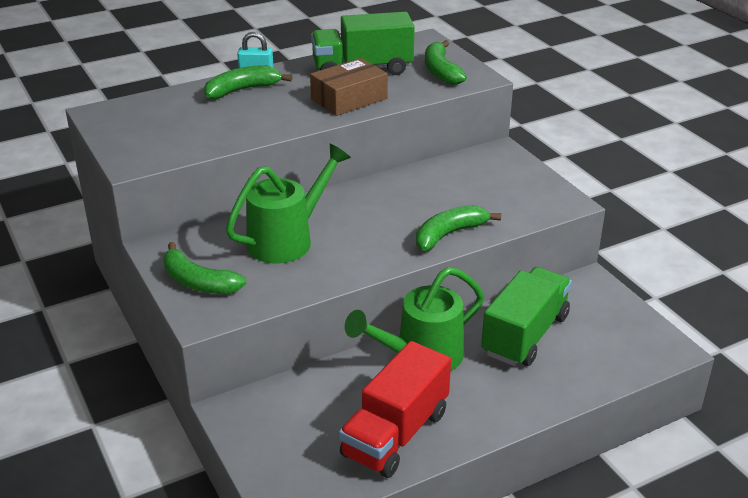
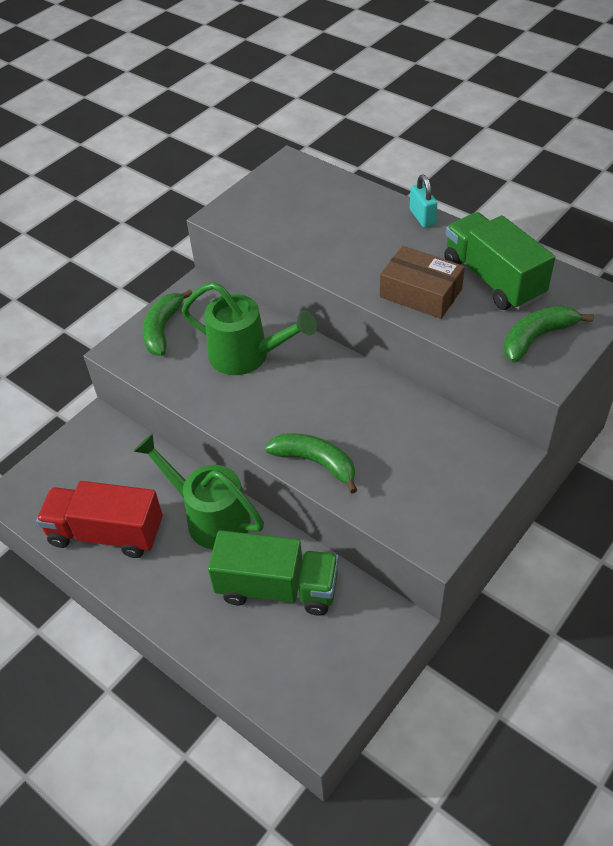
camera: 70 degrees right, 15 degrees up
green banana [204,65,292,99] -> none

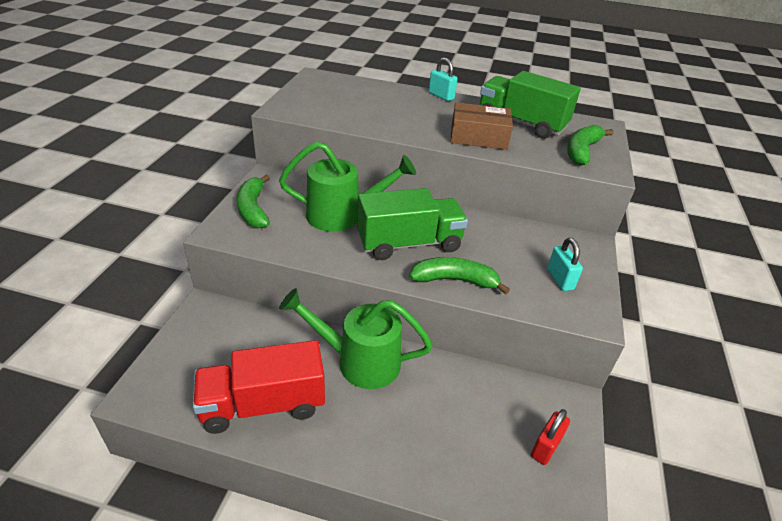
camera: 30 degrees left, 10 degrees down
green truck [208,530,339,616] -> green truck moved to [357,188,468,260]
none -> red padlock [531,409,570,465]
none -> turquoise padlock [547,238,583,291]

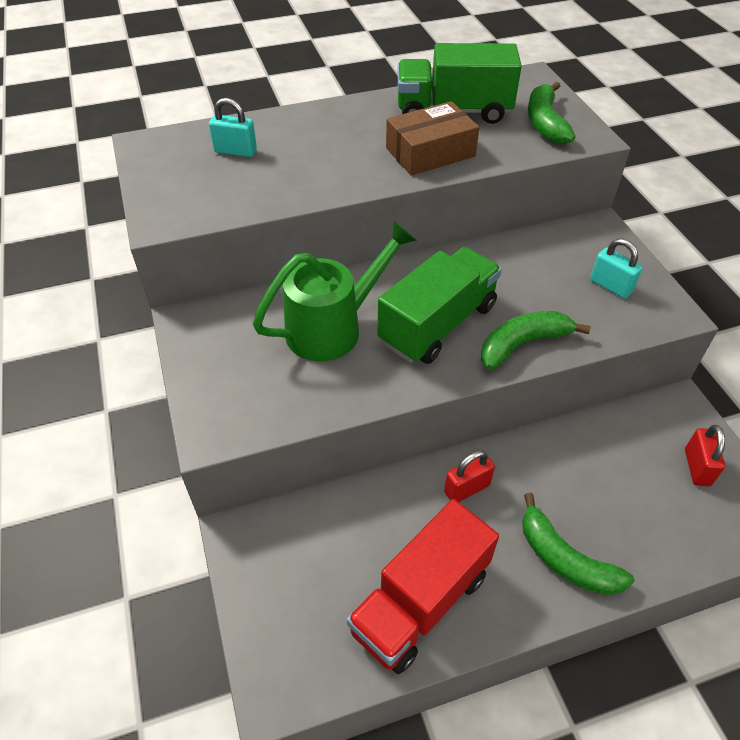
camera: 30 degrees left, 10 degrees up
green banana [237,174,270,228] -> green banana moved to [522,493,634,595]
green watering can [279,288,433,389] -> red padlock [444,450,495,502]
turquoise padlock [429,58,458,101] -> turquoise padlock moved to [209,98,257,157]

